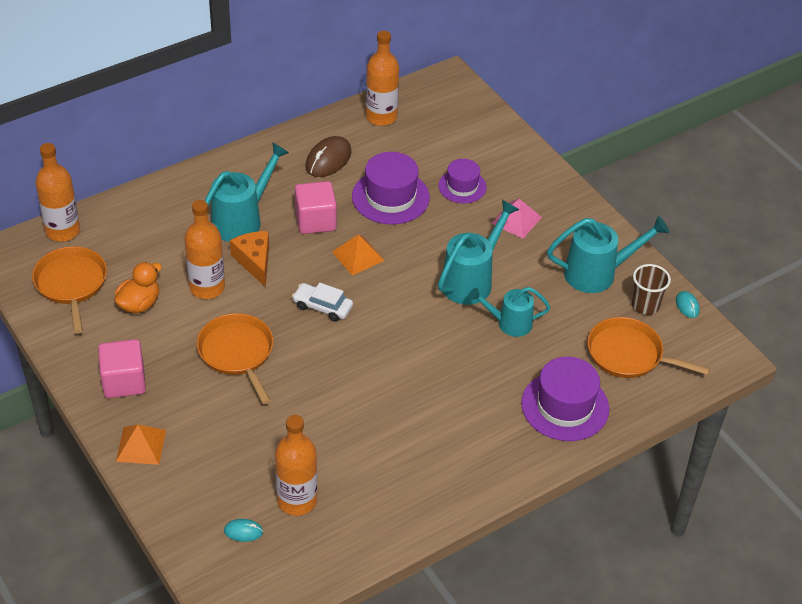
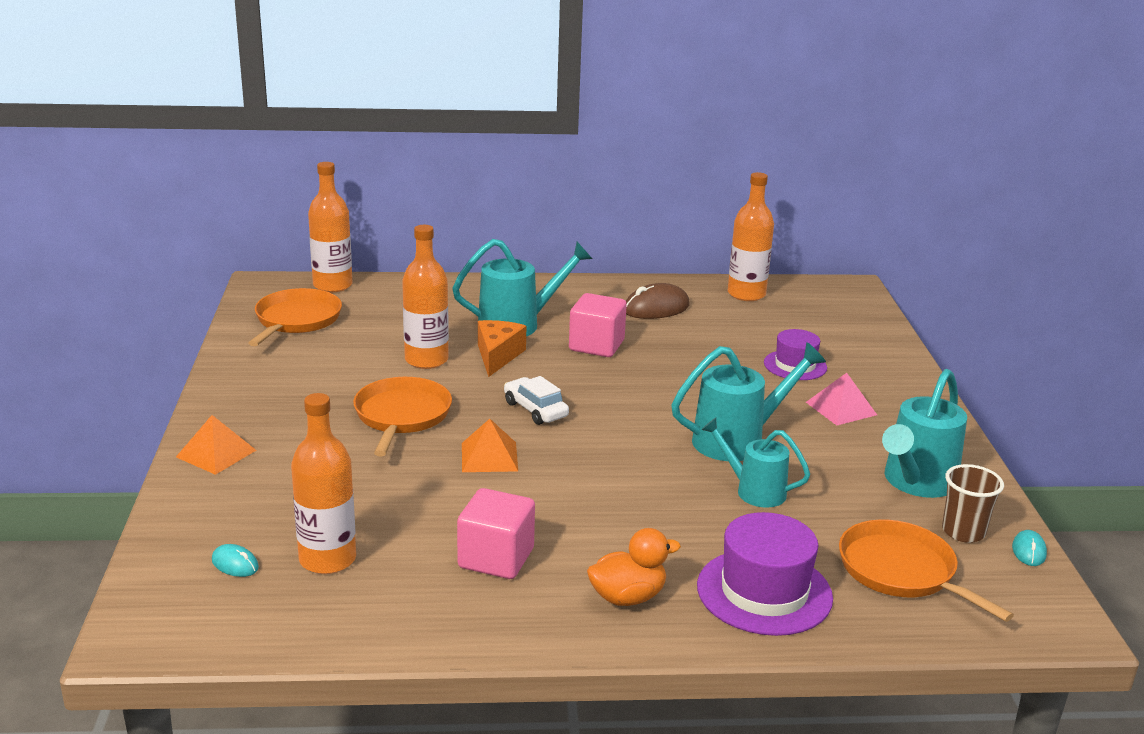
camera: 30 degrees right, 20 degrees down
pink cube [98,339,146,398] -> pink cube moved to [457,488,535,579]
orange duck [114,262,162,313] -> orange duck moved to [587,528,681,606]
orange pyramid [332,234,385,275] -> orange pyramid moved to [462,419,518,472]
purple hat [352,152,430,224] -> none
turquoise watering can [547,216,669,293] -> turquoise watering can turned 105 degrees clockwise [882,369,967,498]

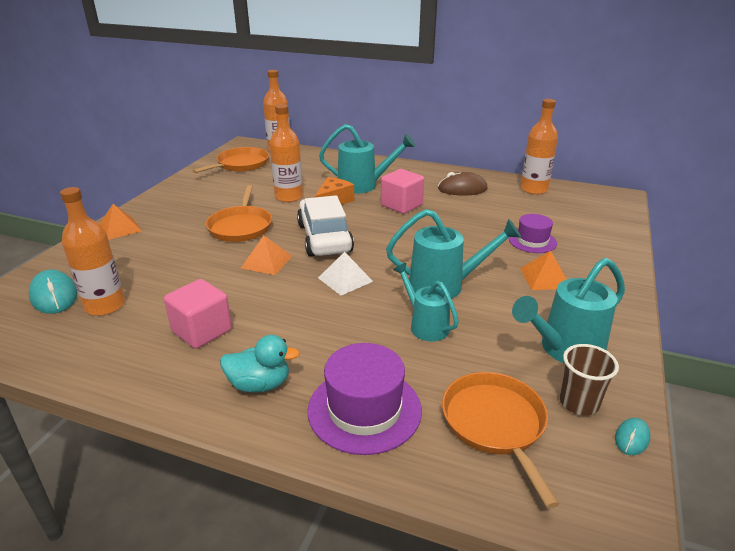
camera: 25 degrees right, 5 degrees up
turquoise mouse [212,544,259,577] -> turquoise mouse [29,270,78,314], size x1.89
orange pan [353,377,452,456] -> orange pan turned 150 degrees clockwise [206,185,272,242]
white car [504,376,569,425] -> white car [297,195,354,256], size x1.85
orange duck [587,528,681,606] -> turquoise duck [220,335,300,393]
pink pyramid [806,373,877,426] -> orange pyramid [520,251,567,290]
none -> white pyramid [318,252,373,295]

